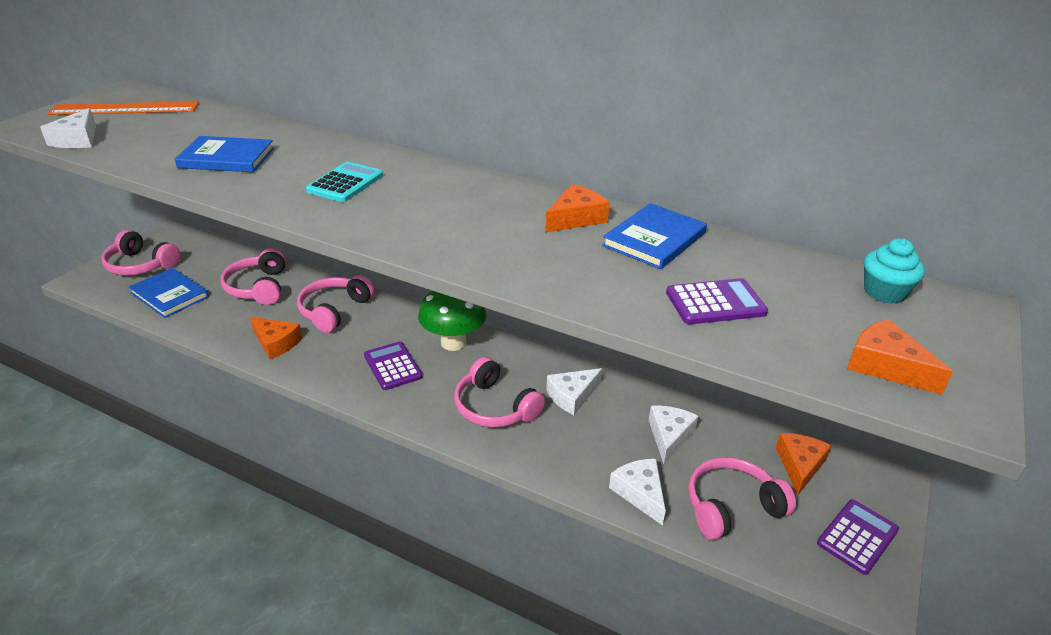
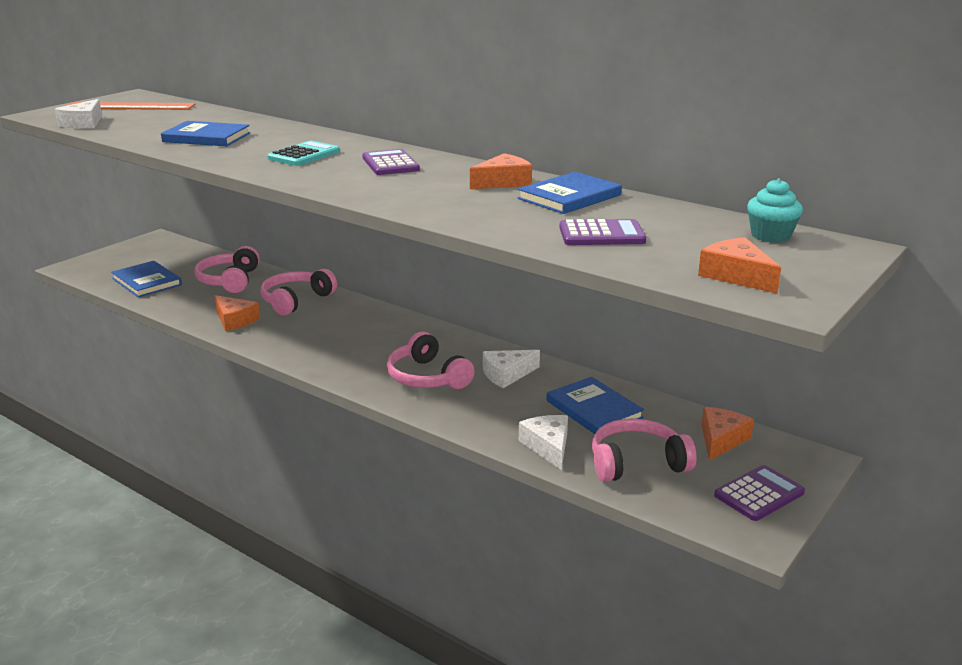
camera: 10 degrees right, 10 degrees down
pink headphones [102,230,180,276] -> none
purple calculator [364,342,422,390] -> purple calculator moved to [362,149,420,175]
green mushroom [418,291,486,351] -> none
white cheese [649,406,698,464] -> blue book [547,377,644,434]

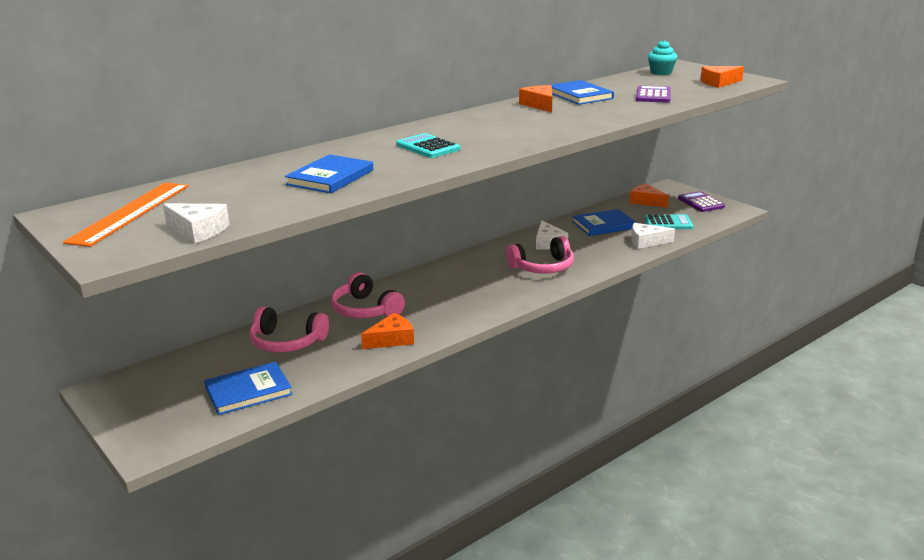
camera: 75 degrees left, 0 degrees up
purple calculator [362,149,420,175] -> none
pink headphones [592,418,697,482] -> turquoise calculator [644,214,693,229]

